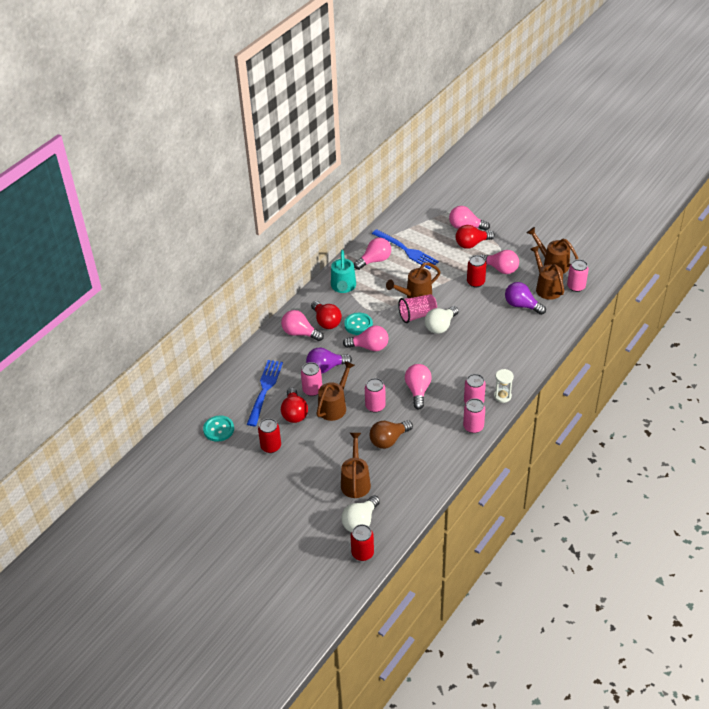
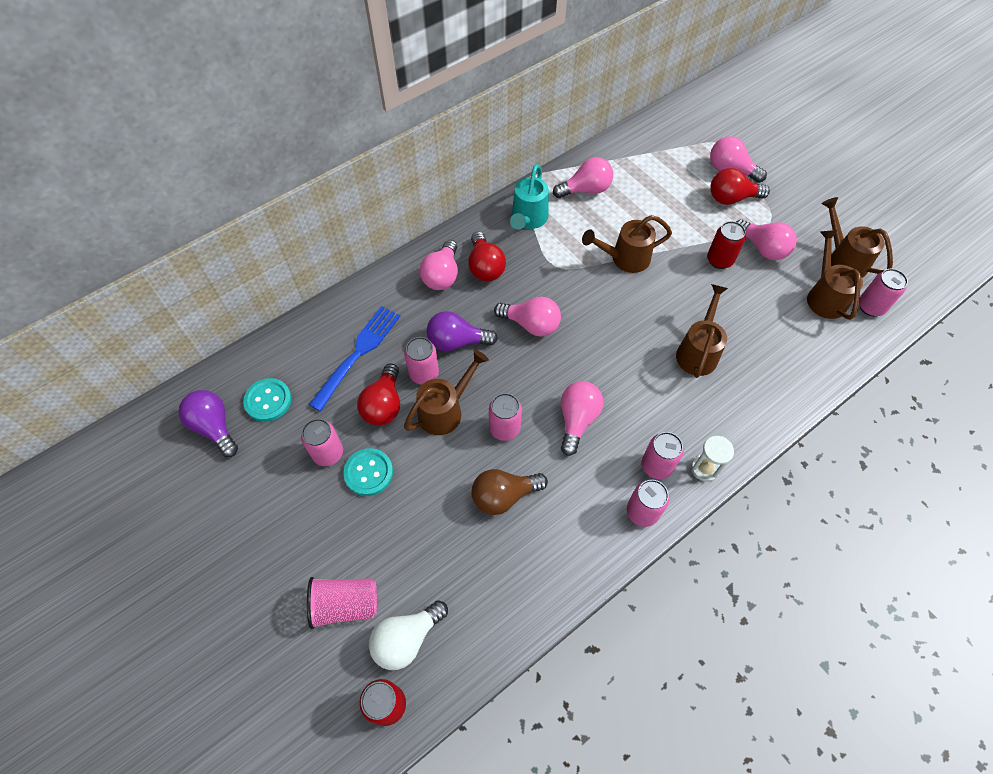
camera: 15 degrees right, 15 degrees up
red can [258,418,281,453] -> pink can [301,419,343,466]
pink light bulb [281,310,324,341] -> pink light bulb turned 120 degrees counterclockwise [420,240,458,290]
brown watering can [341,433,371,498] -> brown watering can moved to [676,284,728,378]
turquoise button [344,313,373,335] -> turquoise button moved to [343,448,393,496]
blue fork [372,229,439,270] -> none
pink cup [398,294,437,323] -> pink cup moved to [307,577,377,629]
white light bulb [425,306,459,334] -> none
purple light bulb [505,282,546,315] -> purple light bulb moved to [178,390,238,457]

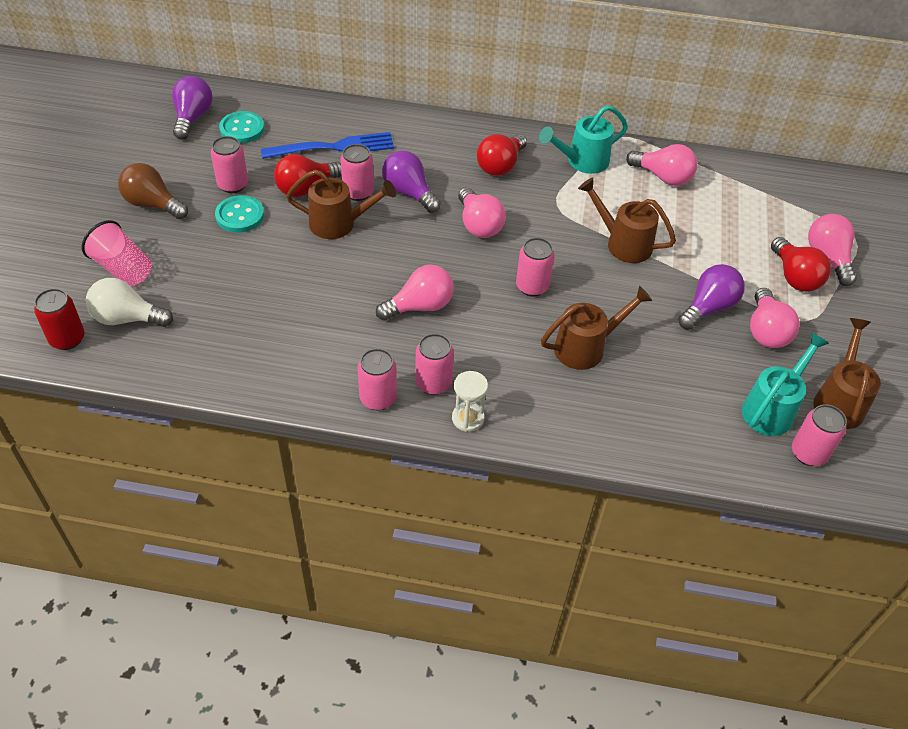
camera: 45 degrees right, 10 degrees down
pink light bulb [420,240,458,290] -> none
brown light bulb [472,469,548,515] -> brown light bulb moved to [118,163,188,219]
pink can [489,393,522,441] -> pink can moved to [516,238,554,297]
red can [707,221,746,269] -> purple light bulb [678,264,745,330]
red light bulb [710,168,770,205] -> red light bulb turned 150 degrees counterclockwise [771,237,831,292]
brown watering can [807,230,863,320] -> turquoise watering can [742,332,829,436]

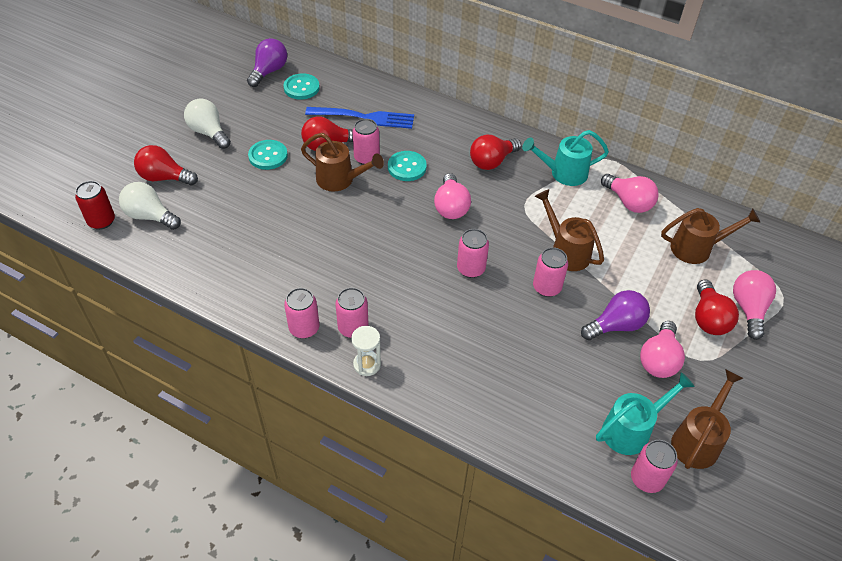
camera: 20 degrees right, 0 degrees up
pink cup [82,220,152,286] -> red light bulb [134,145,198,186]
brown light bulb [118,163,188,219] -> white light bulb [184,98,231,149]
pink can [211,136,248,193] -> pink can moved to [533,247,568,297]
pink light bulb [376,265,454,321] -> none
purple light bulb [382,151,441,213] -> turquoise button [388,151,427,181]
brown watering can [541,286,652,370] -> brown watering can moved to [661,208,761,264]

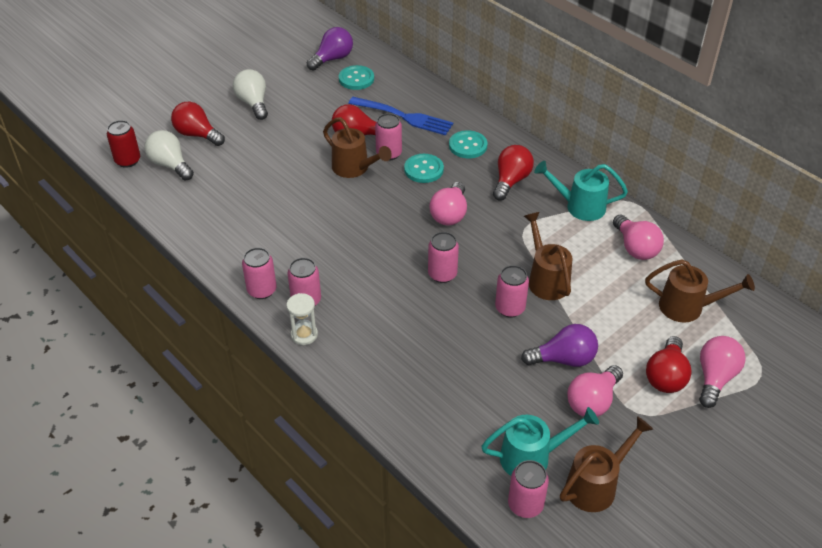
camera: 20 degrees right, 5 degrees down
turquoise button [248,140,288,170] -> turquoise button moved to [449,130,487,158]
red light bulb [470,135,521,170] -> red light bulb turned 135 degrees clockwise [493,145,534,201]

